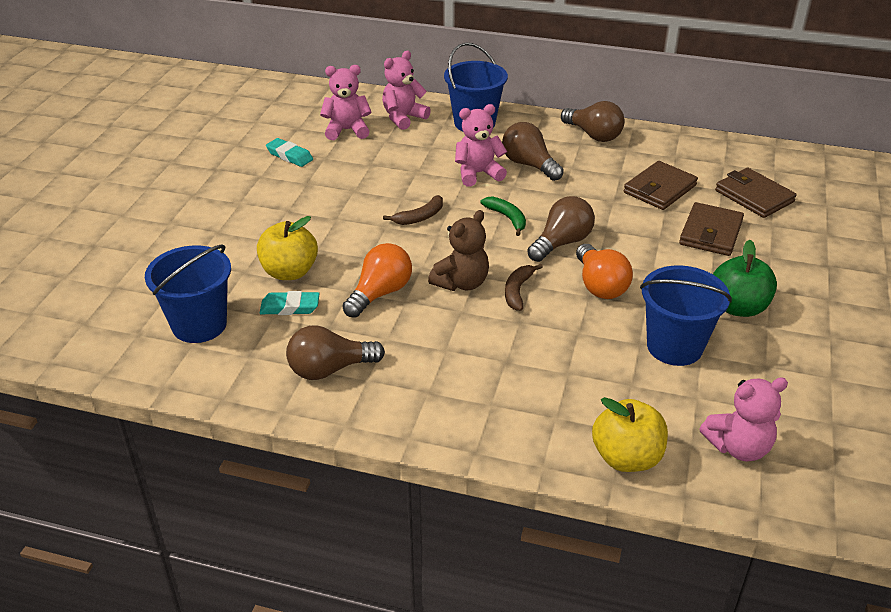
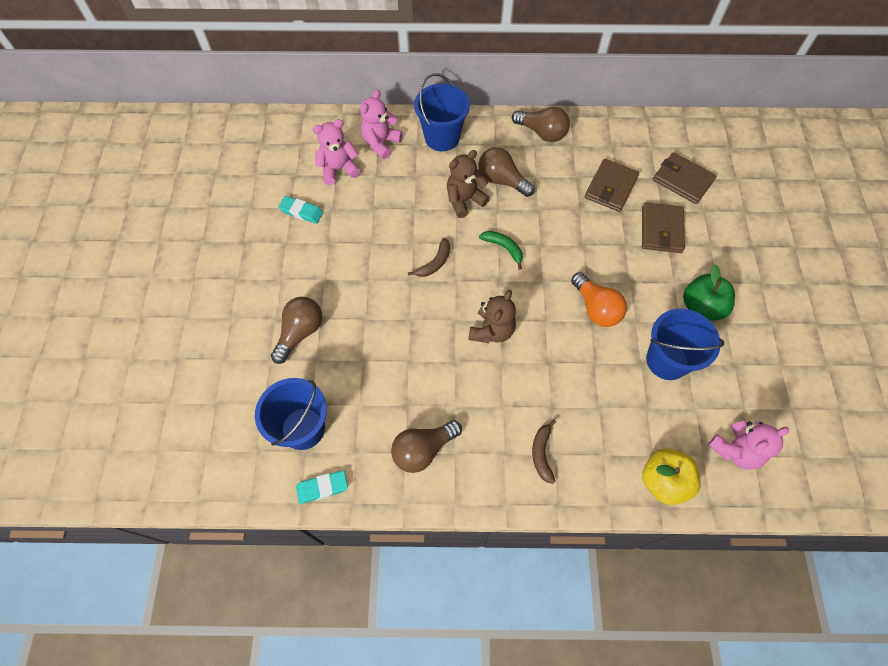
camera: 15 degrees left, 25 degrees up
yellow apple [257,216,318,280] -> none
turquoise eraser [260,291,320,315] -> turquoise eraser moved to [296,470,348,504]
orange light bulb [342,243,412,318] -> none
pink teddy bear [455,104,507,187] -> brown teddy bear [447,150,490,218]
brown banana [505,264,543,311] -> brown banana moved to [532,419,556,484]
brown light bulb [527,196,595,262] -> brown light bulb moved to [271,297,322,364]

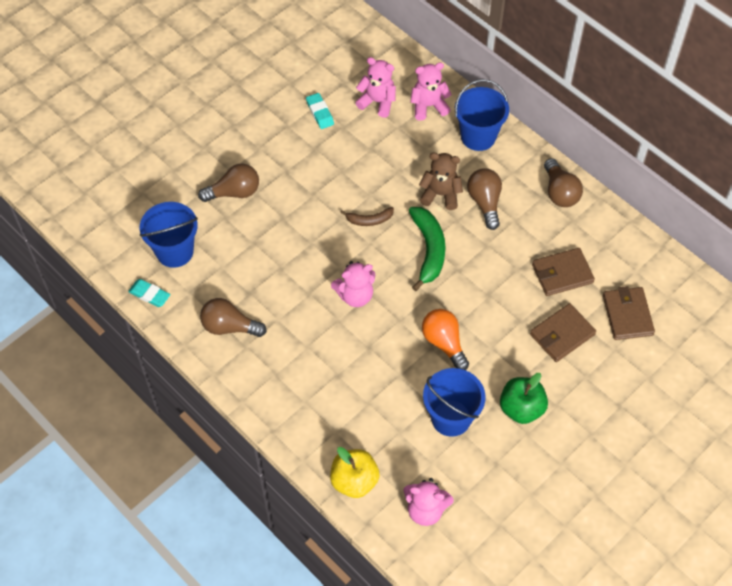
camera: 45 degrees right, 5 degrees down
brown teddy bear [468,290,516,343] -> pink teddy bear [331,261,375,307]
green banana [479,231,523,270] -> green banana [409,207,446,291], size x1.79
brown banana [532,419,556,484] -> none
orange light bulb [571,272,627,327] -> orange light bulb turned 135 degrees clockwise [422,309,469,370]

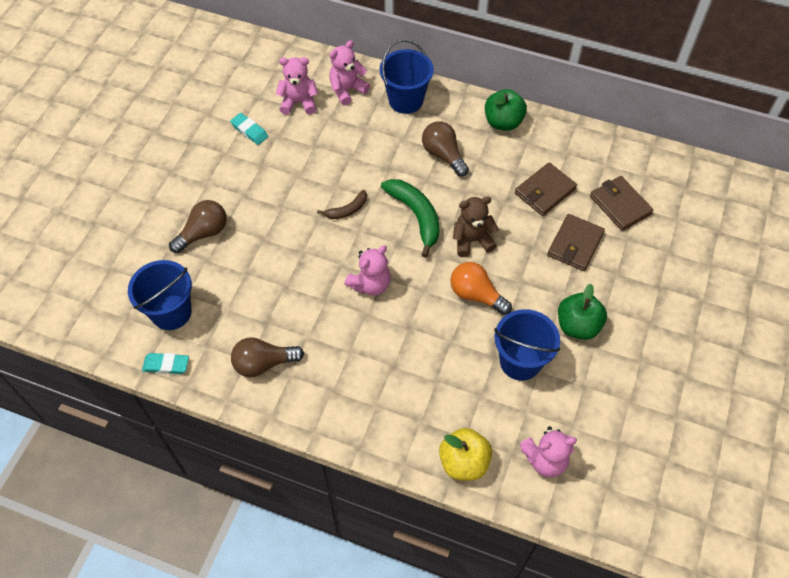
camera: 25 degrees left, 0 degrees up
brown teddy bear [419,153,463,210] -> brown teddy bear moved to [453,196,499,257]
brown light bulb [544,158,583,207] -> green apple [485,89,527,131]

